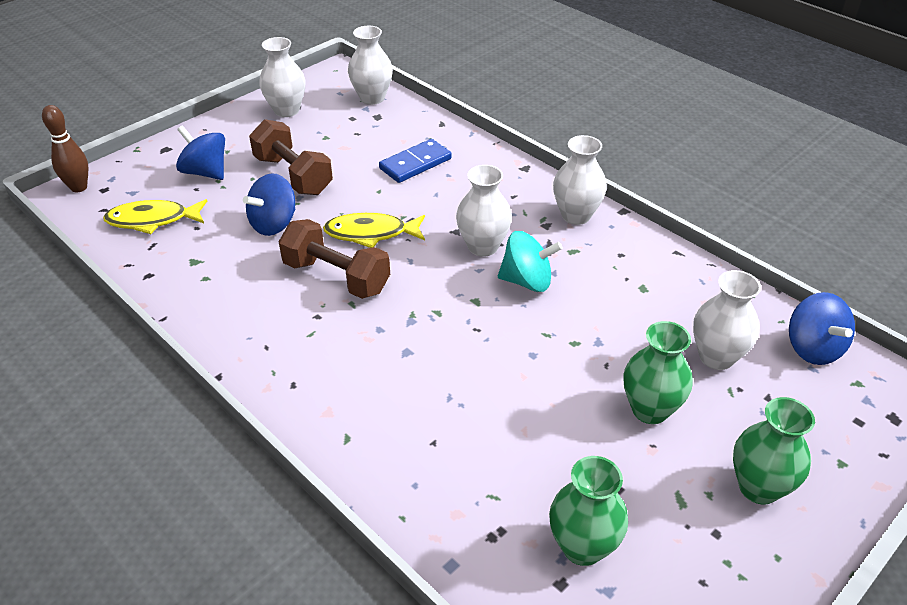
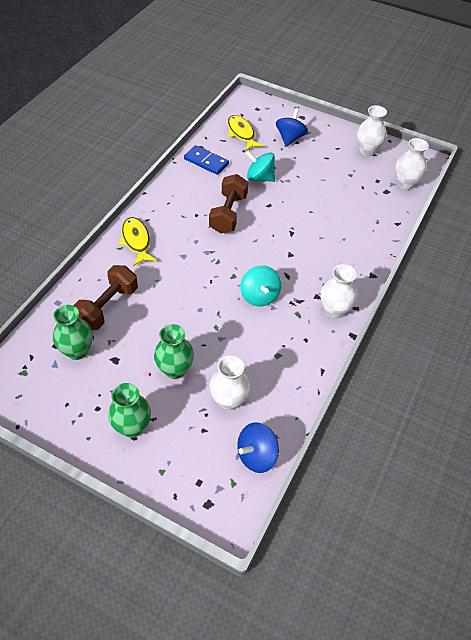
camera: 70 degrees right, 10 degrees up
brown bowling pin [42,105,88,192] -> none
blue spinning top [243,173,295,236] -> turquoise spinning top [246,151,275,182]
brown dumbbell [249,119,333,195] -> brown dumbbell moved to [73,265,138,330]
yellow fish [323,213,425,248] -> yellow fish moved to [119,217,157,266]
blue domino [379,139,452,183] -> blue domino moved to [184,145,229,175]
white vase [456,165,512,257] -> none

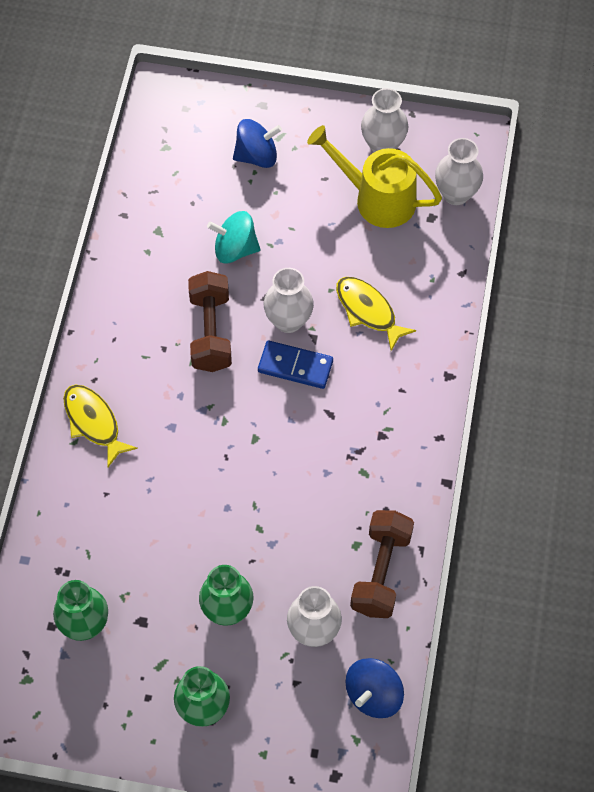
camera: 15 degrees left, 10 degrees up
brown dumbbell [73,265,138,330] -> brown dumbbell moved to [350,510,414,618]
blue domino [184,145,229,175] -> blue domino moved to [258,341,333,389]
yellow fish [227,115,264,151] -> yellow fish moved to [336,277,416,351]
turquoise spinning top [240,265,281,306] -> none
blue spinning top [276,108,308,146] -> blue spinning top turned 75 degrees clockwise [233,119,282,168]
white vase [321,264,357,318] -> white vase moved to [264,268,314,333]
none -> yellow watering can [307,125,442,228]

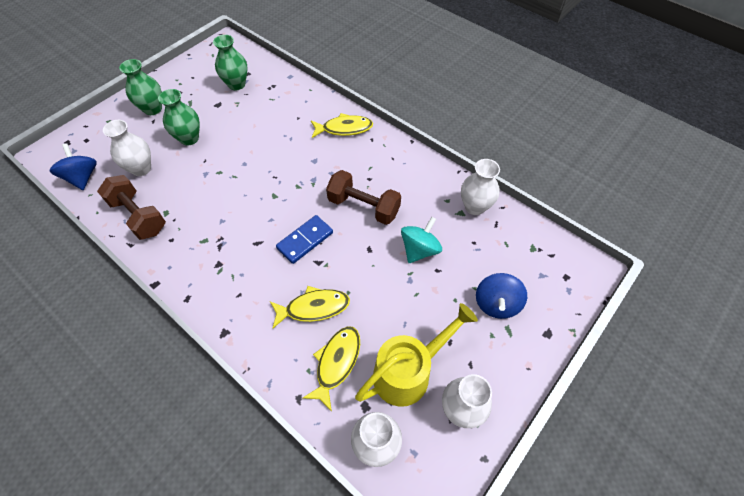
camera: 120 degrees right, 5 degrees down
white vase [264,268,314,333] -> white vase moved to [461,159,500,215]
none -> yellow fish [303,326,360,411]

